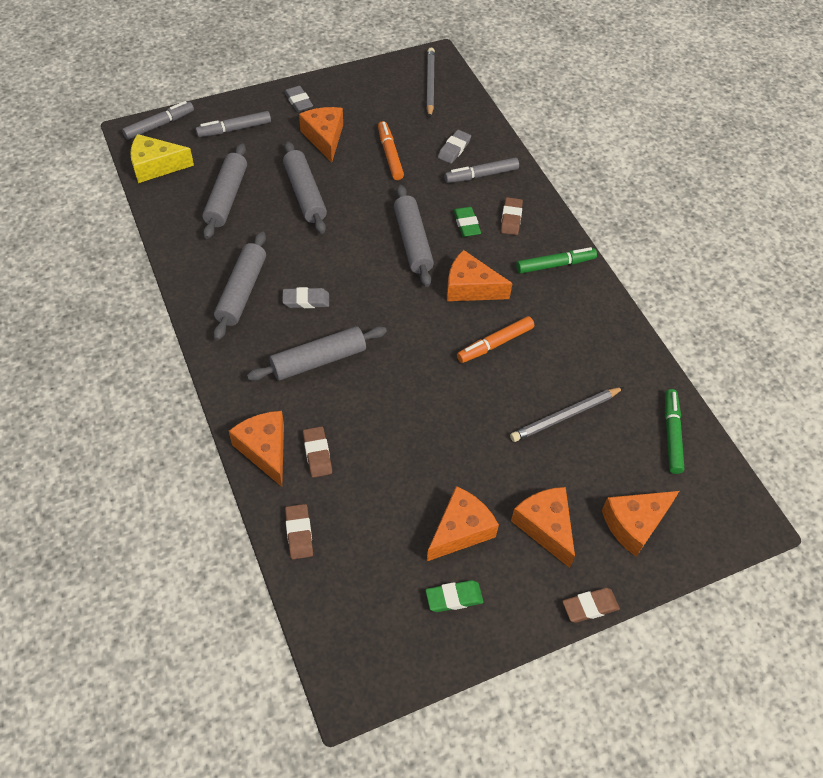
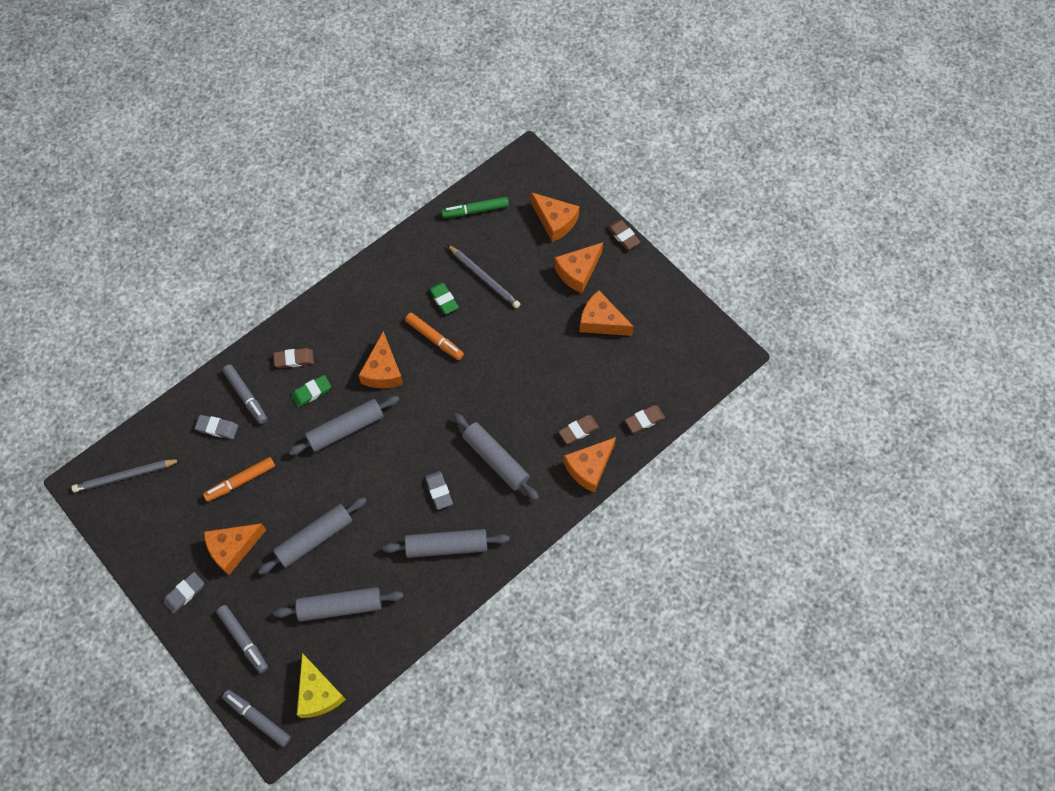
camera: 105 degrees left, 10 degrees up
green eraser [426,580,484,612] -> green eraser moved to [429,282,459,314]
green marker [516,247,597,274] -> none

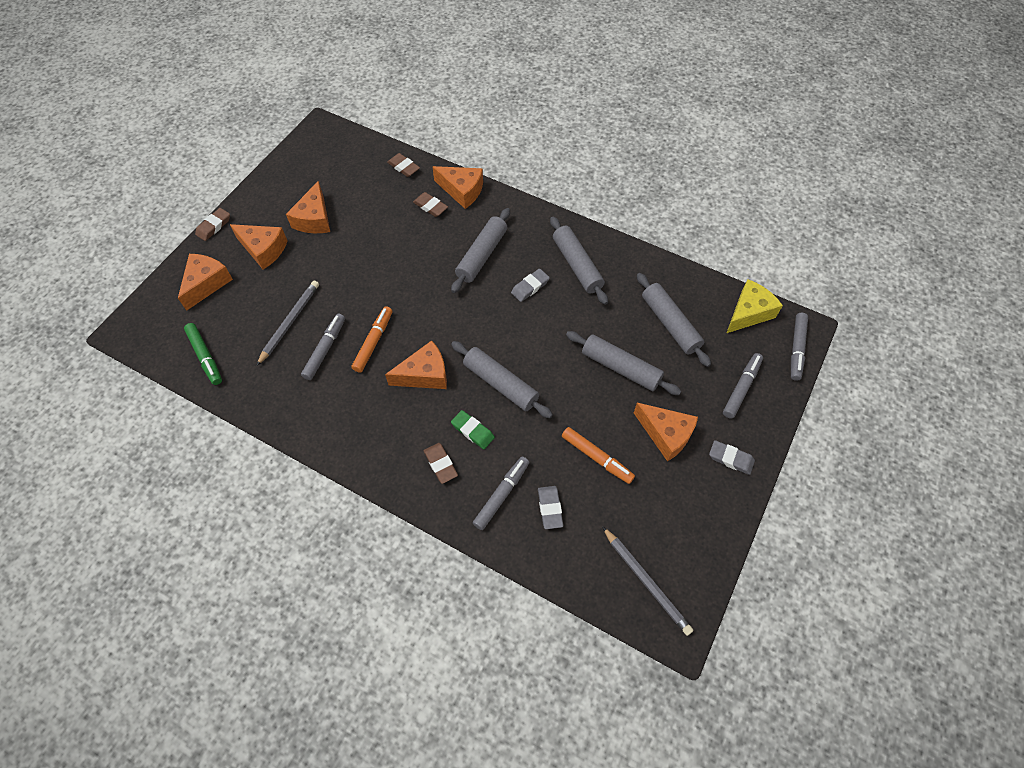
camera: 110 degrees left, 5 degrees down
green eraser [429,282,459,314] -> grey marker [301,314,345,380]

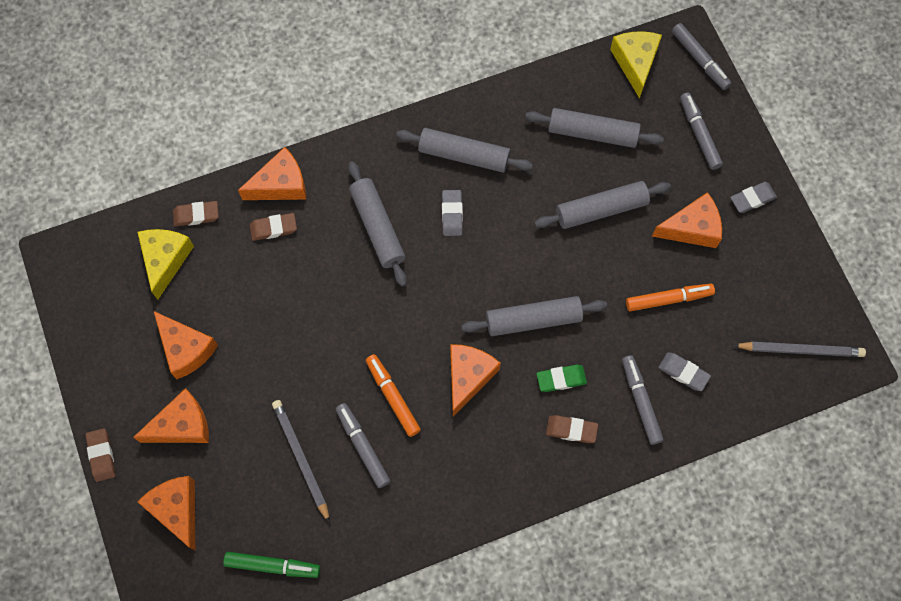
camera: 50 degrees left, 10 degrees up
none -> yellow cheese [138,229,194,300]

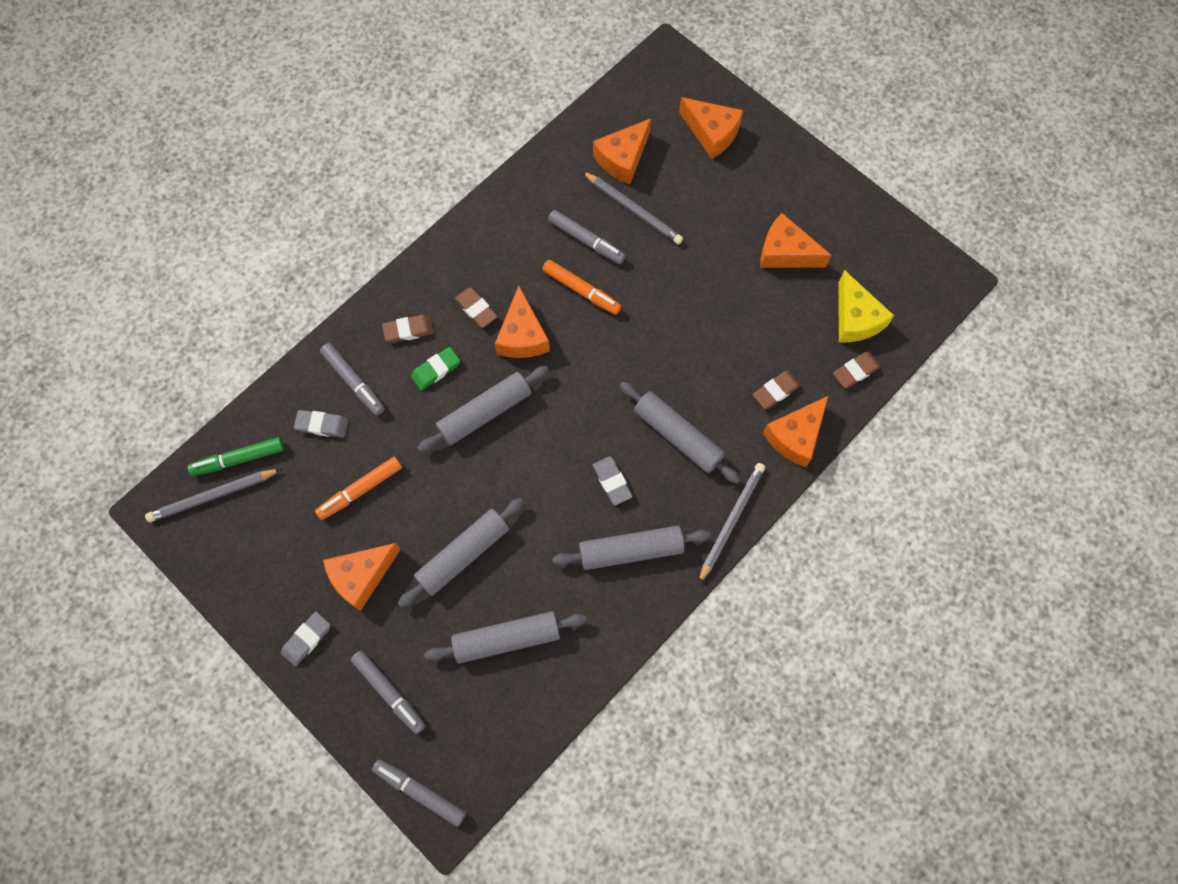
camera: 155 degrees right, 0 degrees up
brown eraser [86,428,116,482] -> brown eraser moved to [455,287,498,328]
orange cheese [133,388,209,443] -> orange cheese moved to [593,118,651,184]
green marker [223,552,320,578] -> green marker moved to [187,437,284,476]
yellow cheese [610,31,662,99] -> none
none -> grey pencil [698,463,765,584]

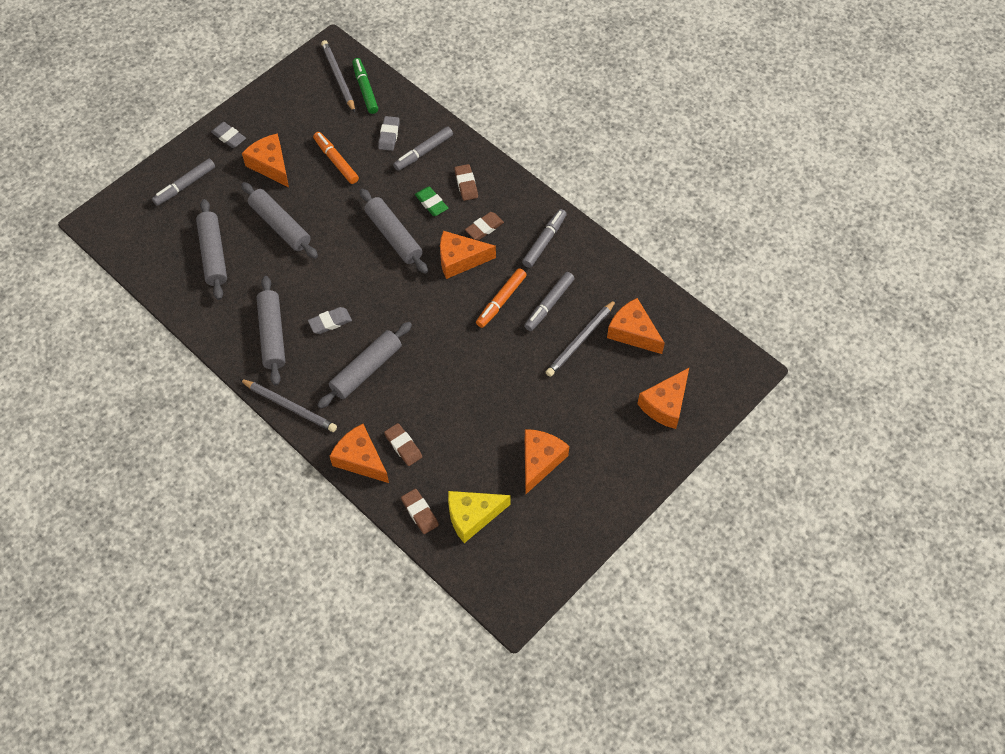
camera: 90 degrees right, 10 degrees down
grey marker [372,759,466,827] -> grey marker moved to [522,209,567,268]

